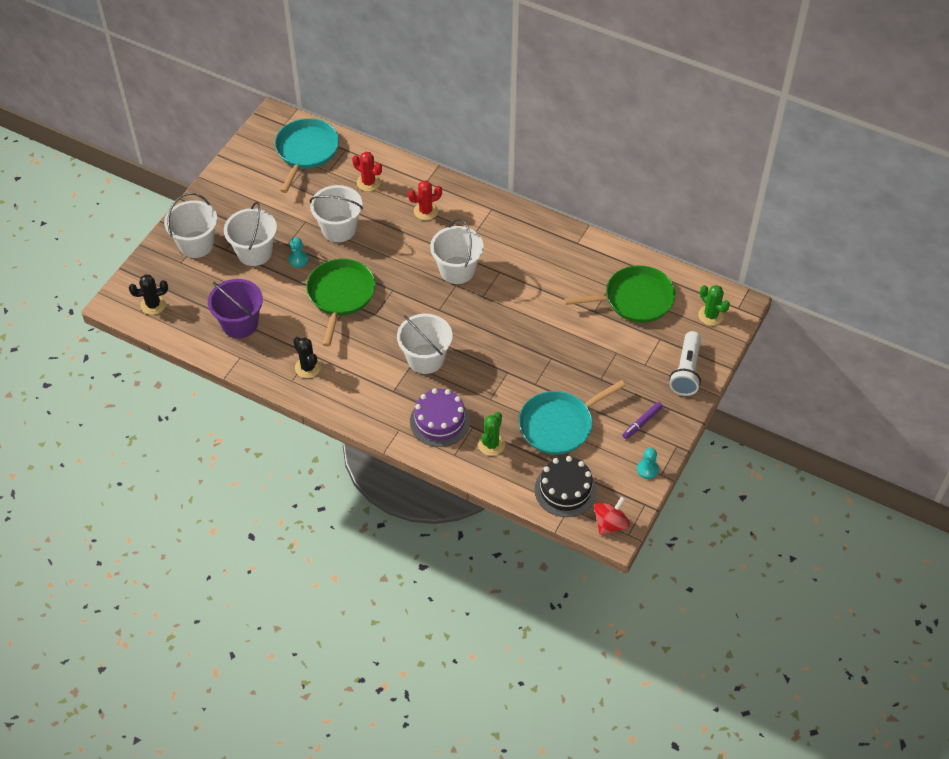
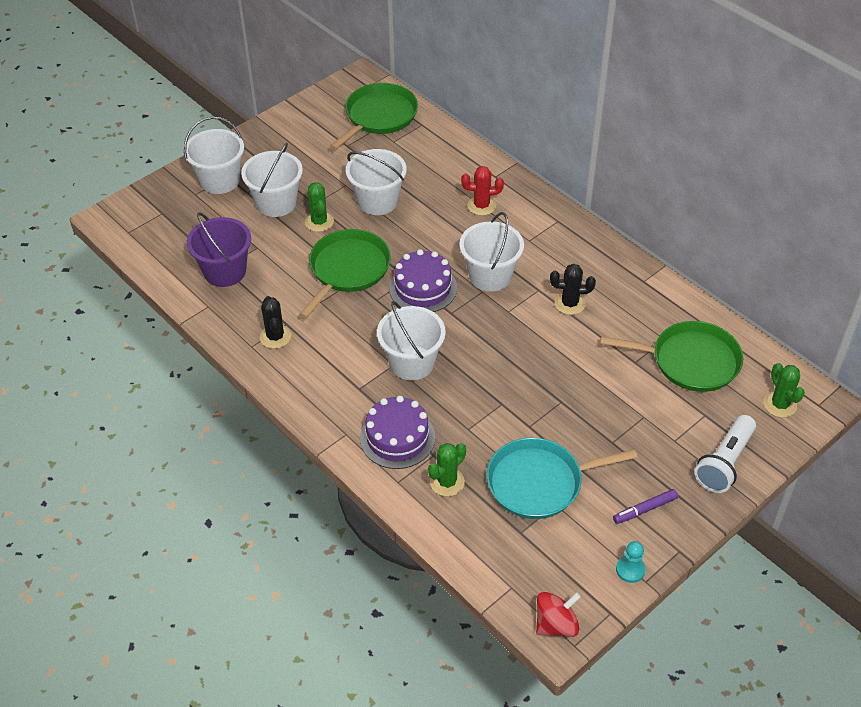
camera: 20 degrees right, 5 degrees down
black cactus [129,275,168,315] -> black cactus moved to [550,264,596,315]
turquoise pan [275,118,339,193] -> green pan [330,83,418,150]
turquoise pawn [289,237,309,268] -> green cactus [305,182,334,232]
red cactus [352,152,382,191] -> none
black cake [535,456,597,517] -> none
none -> purple cake [389,249,457,312]

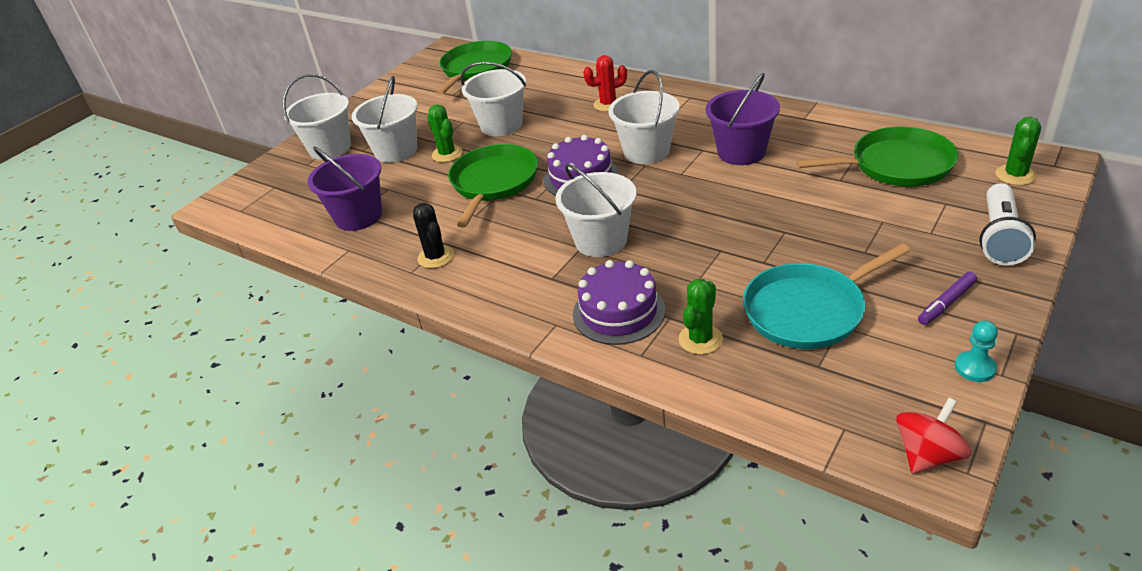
camera: 10 degrees left, 10 degrees down
black cactus [550,264,596,315] -> purple bucket [706,73,780,165]
green cactus [763,363,805,418] -> green cactus turned 60 degrees clockwise [995,117,1041,185]

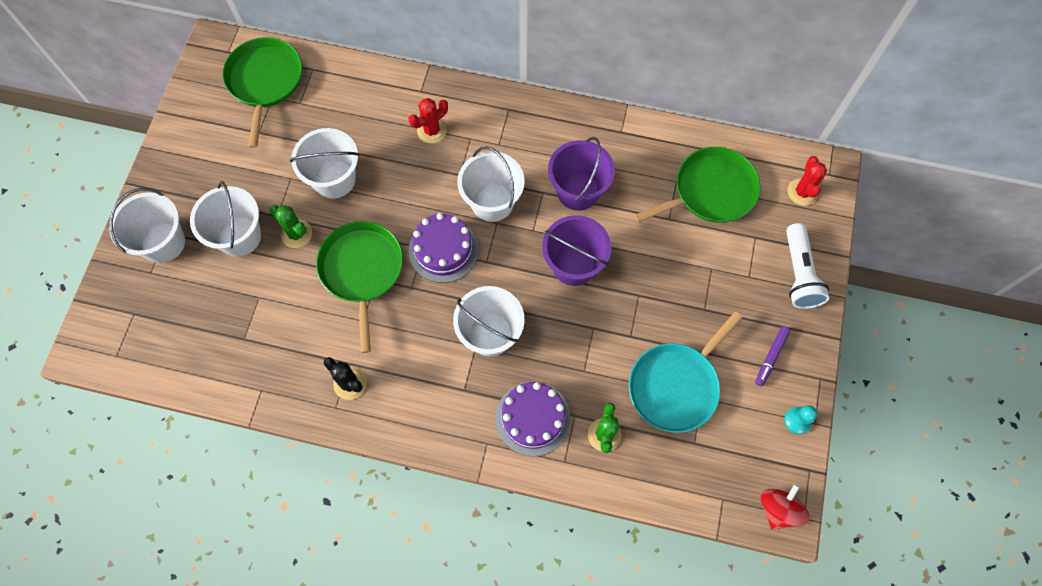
camera: 25 degrees left, 30 degrees up
purple bucket [308,147,382,231] -> purple bucket moved to [542,215,611,286]
green cactus [995,117,1041,185] -> red cactus [788,156,827,206]

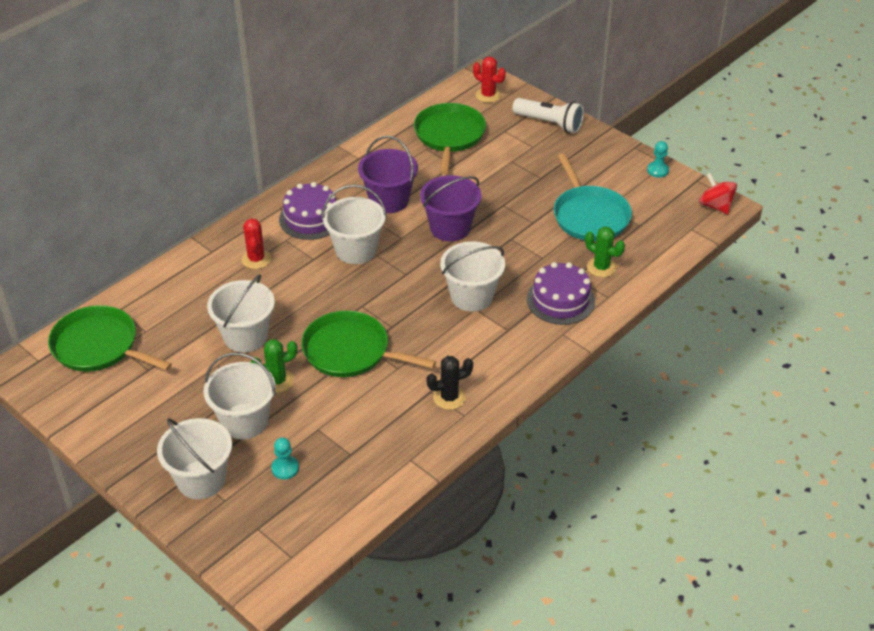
camera: 60 degrees left, 25 degrees down
purple cake [408,213,479,283] -> purple cake moved to [279,182,336,240]
purple marker [755,326,790,386] -> none
none -> turquoise pawn [271,437,299,480]

